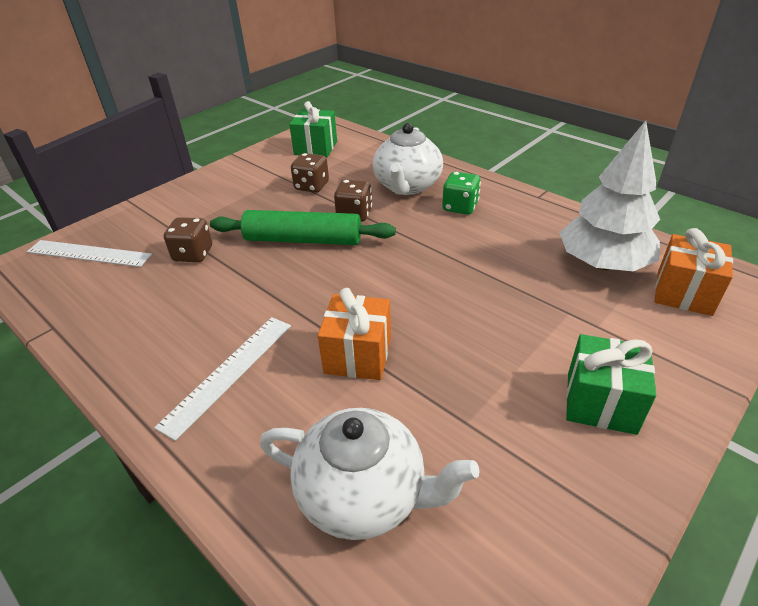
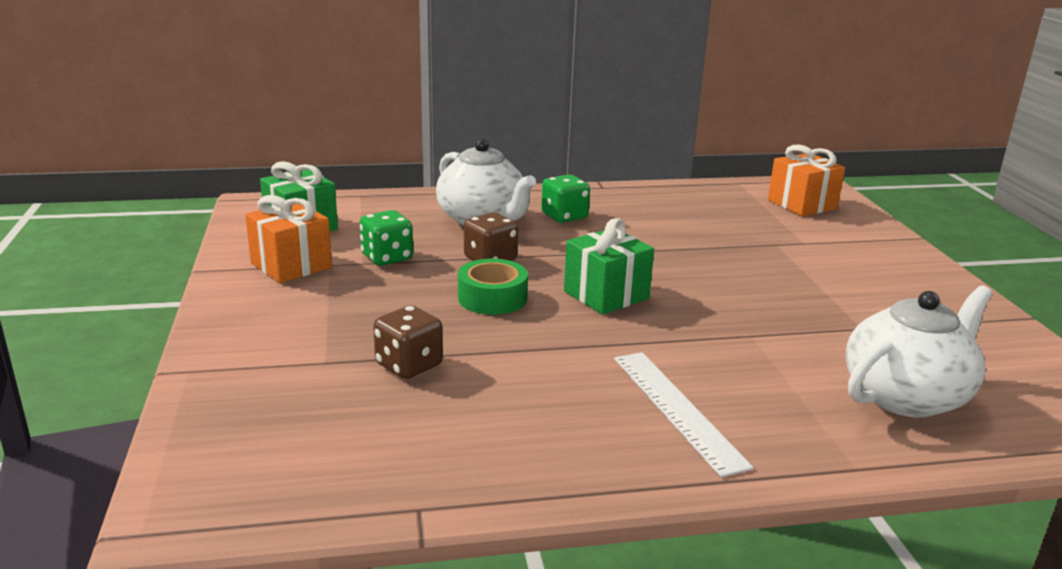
camera: 55 degrees left, 15 degrees down
white ruler [27,240,152,267] -> none
green rolling pin [210,210,396,245] -> green tape [458,259,528,315]
brown dice [291,153,329,193] -> green dice [359,210,413,266]
orange gift [318,288,391,380] -> orange gift moved to [245,195,332,283]
white tree [559,120,660,271] -> none
green gift [566,334,656,435] -> green gift moved to [564,218,654,314]

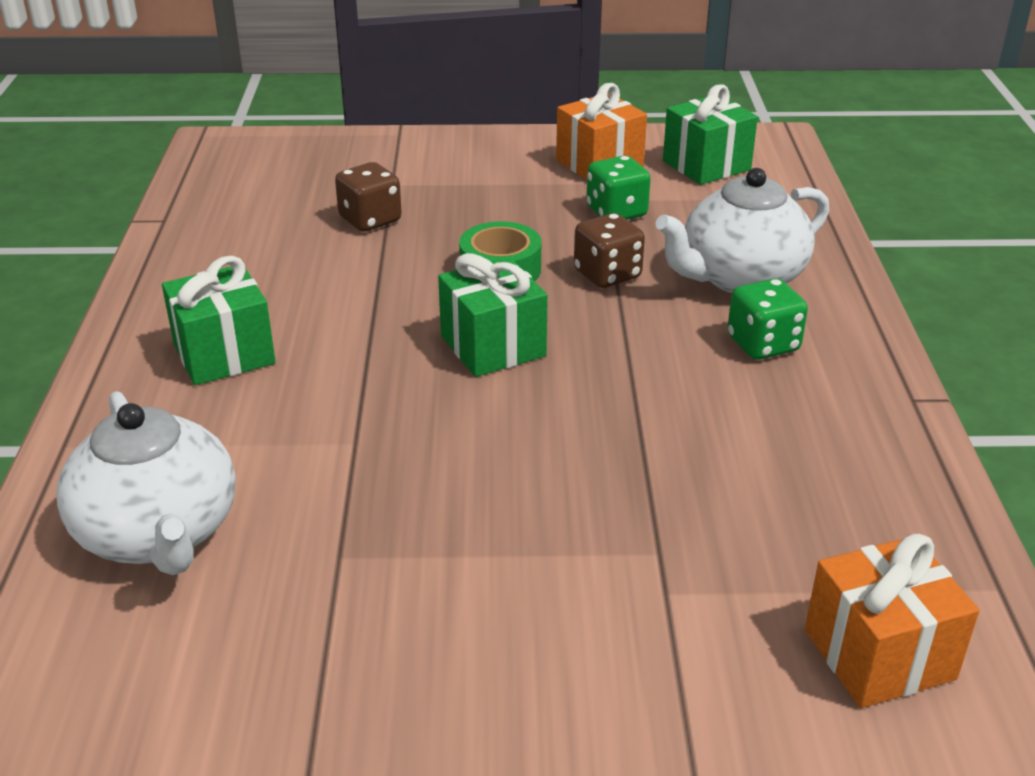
camera: 100 degrees right, 10 degrees up
white ruler [614,352,754,477] -> green gift [162,256,276,385]

